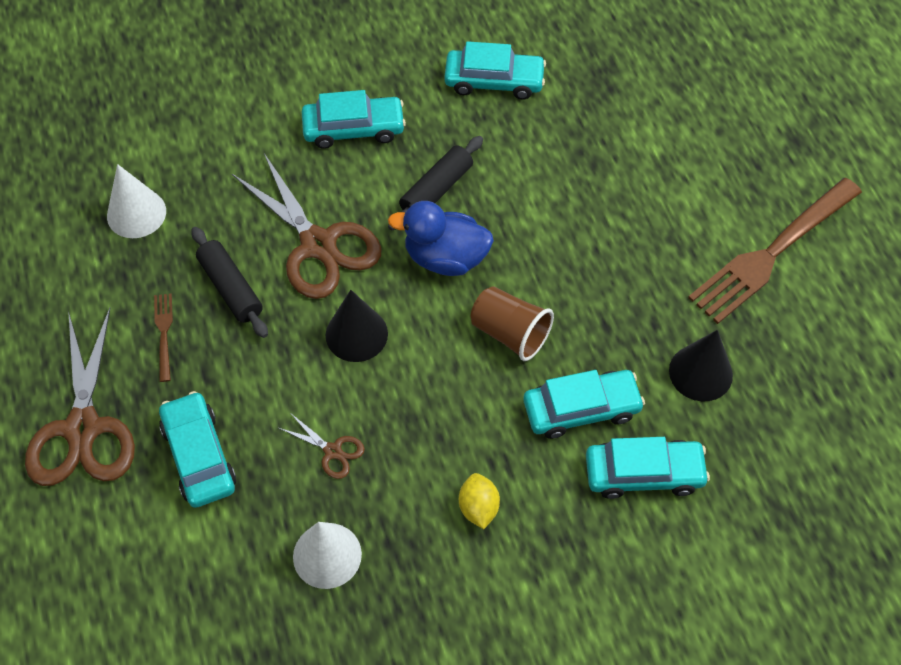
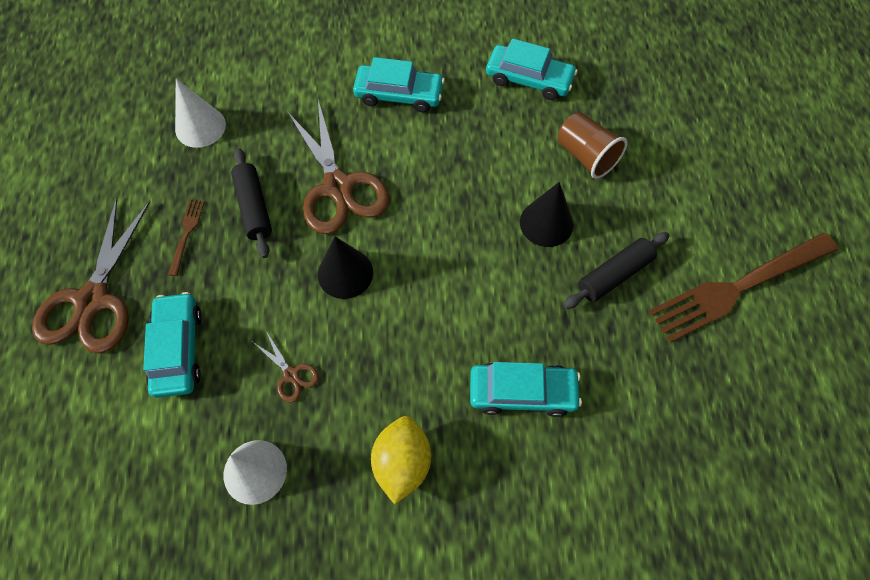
camera: 15 degrees right, 5 degrees up
black rolling pin [388,136,483,231] -> black rolling pin moved to [563,232,670,309]
blue duck [388,201,494,276] -> none
yellow lemon [459,473,500,529] -> yellow lemon [371,416,431,505], size x1.52
brown cup [471,286,554,361] -> brown cup moved to [558,112,628,179]
turquoise car [586,437,710,499] -> none
black cone [669,330,733,401] -> black cone moved to [520,182,574,247]

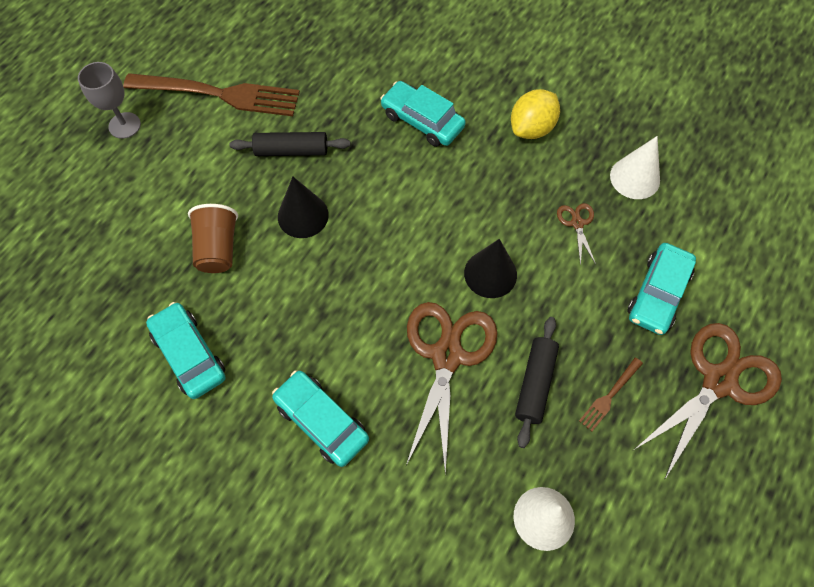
camera: 145 degrees left, 0 degrees up
none -> grey goblet [78,62,141,139]

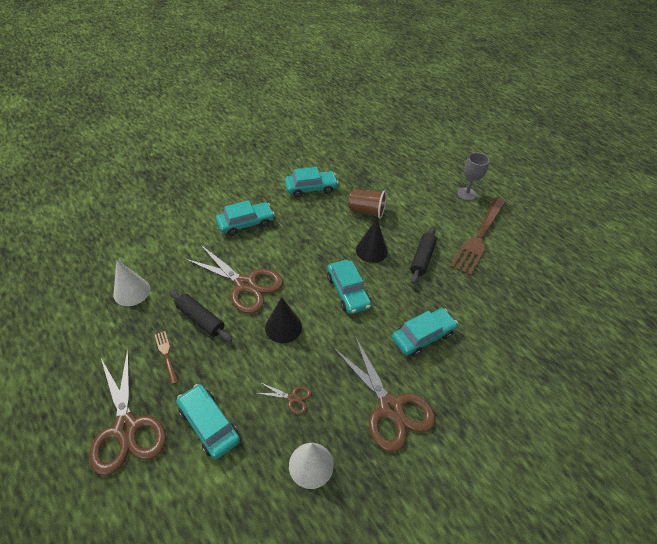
camera: 110 degrees right, 15 degrees down
yellow lemon [511,89,560,139] -> brown scissors [333,336,435,452]
none -> turquoise car [327,260,371,314]

